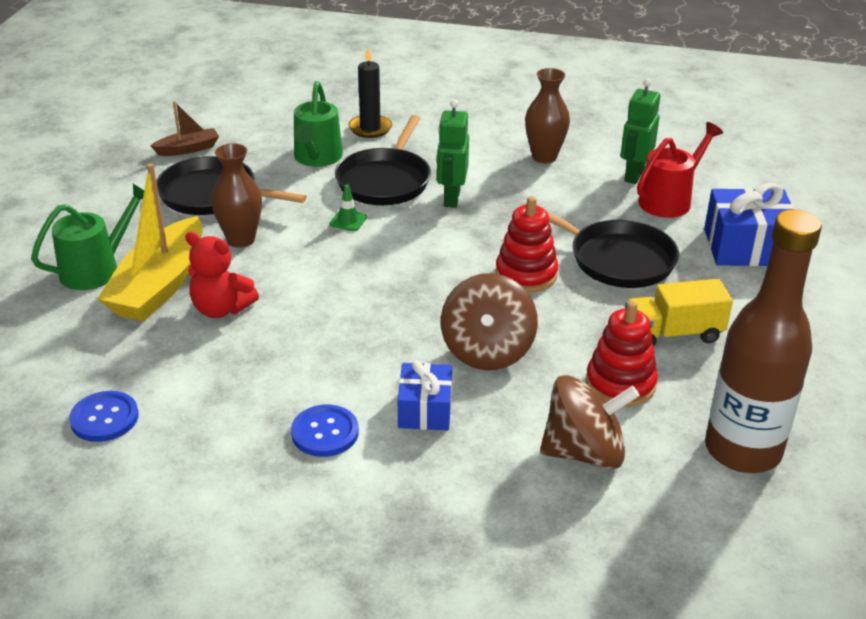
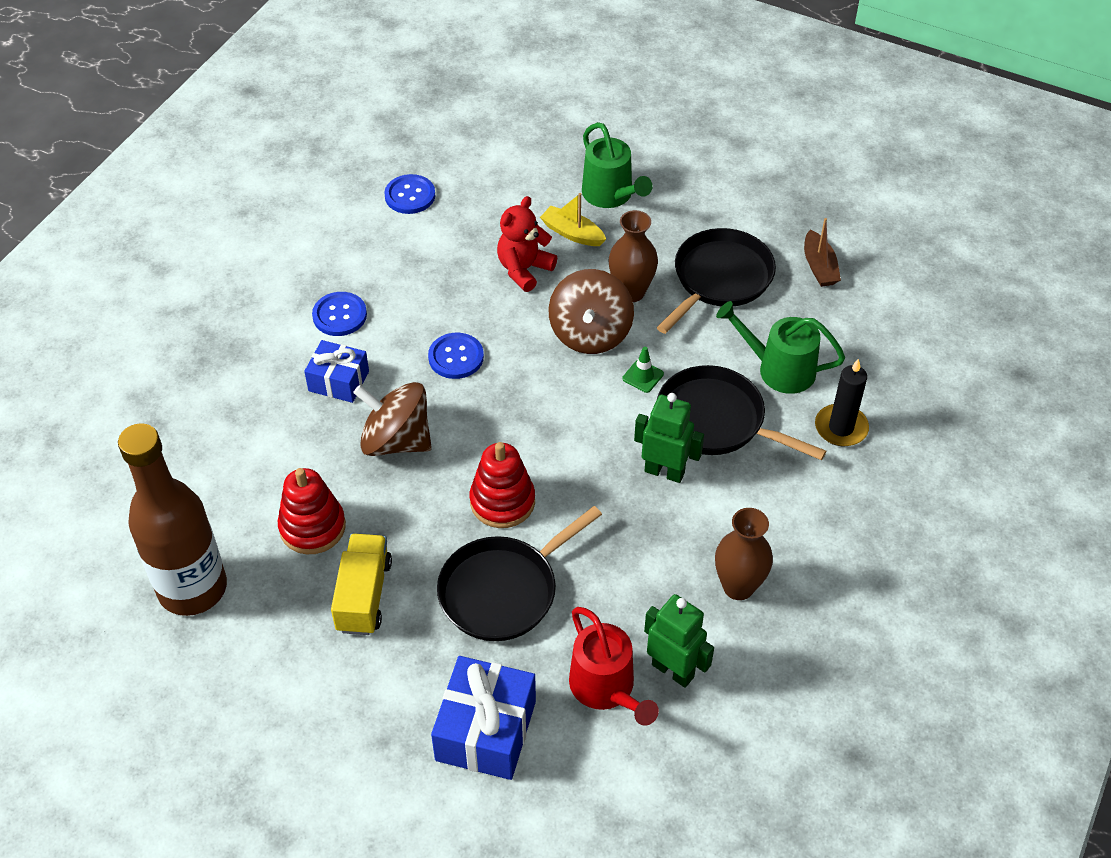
camera: 105 degrees right, 15 degrees up
yellow boat [97,163,202,322] -> yellow boat [540,193,606,246], size x0.50
brown spinning top [540,375,639,469] -> brown spinning top moved to [549,269,634,354]
none -> blue button [428,333,484,379]

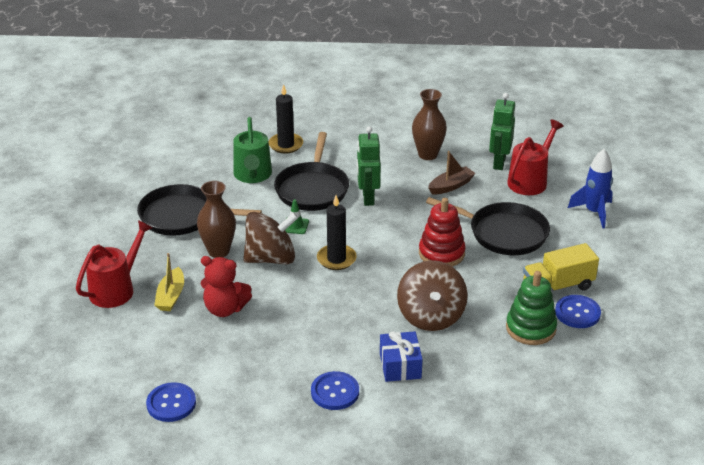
camera: 115 degrees left, 15 degrees down
brown bottle [118,423,227,616] -> none
red stacking toy [278,468,346,554] -> green stacking toy [506,271,557,345]
blue button [428,333,484,379] -> blue button moved to [555,295,601,328]
blue gift [431,656,536,780] -> blue rocket [568,149,613,229]
green watering can [582,122,653,208] -> red watering can [76,220,153,308]
brown boat [804,218,841,287] -> brown boat moved to [428,151,476,195]
none -> black candle [317,195,357,270]

